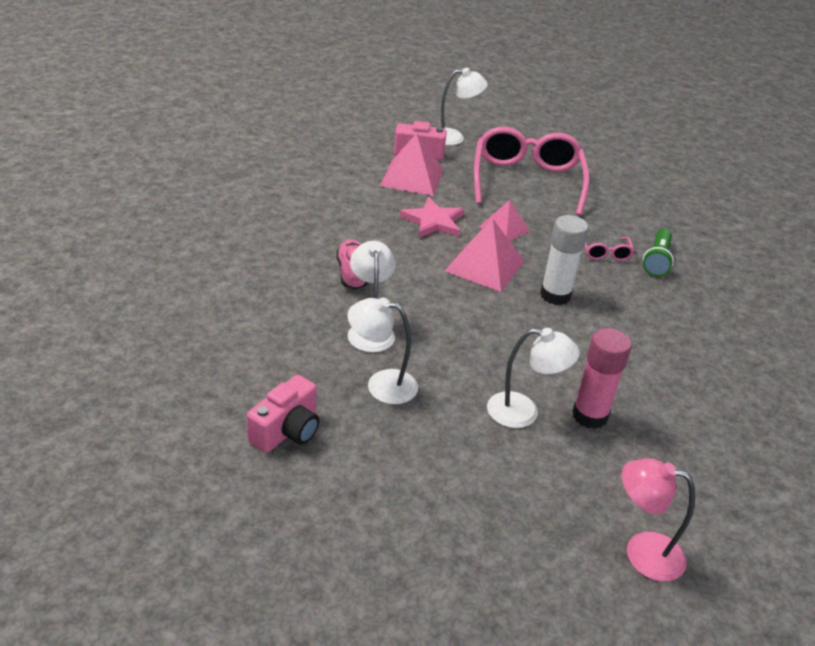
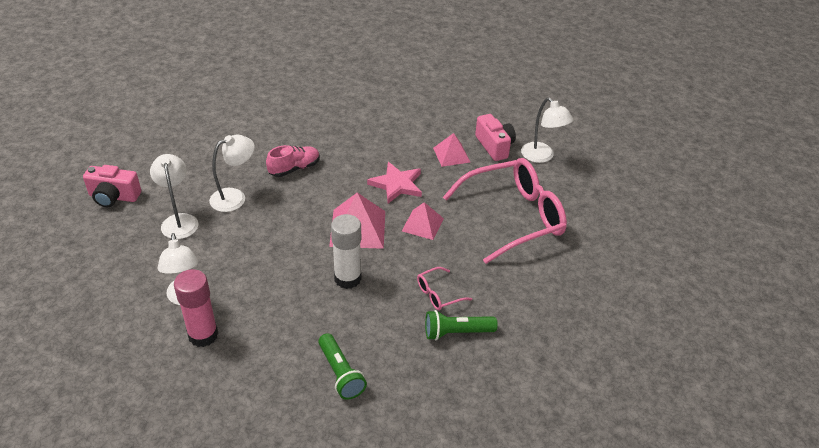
camera: 65 degrees right, 5 degrees up
pink pyramid [380,133,444,196] -> pink pyramid [433,133,470,167], size x0.63
pink lamp [622,458,695,581] -> none
none -> green flashlight [318,333,367,400]

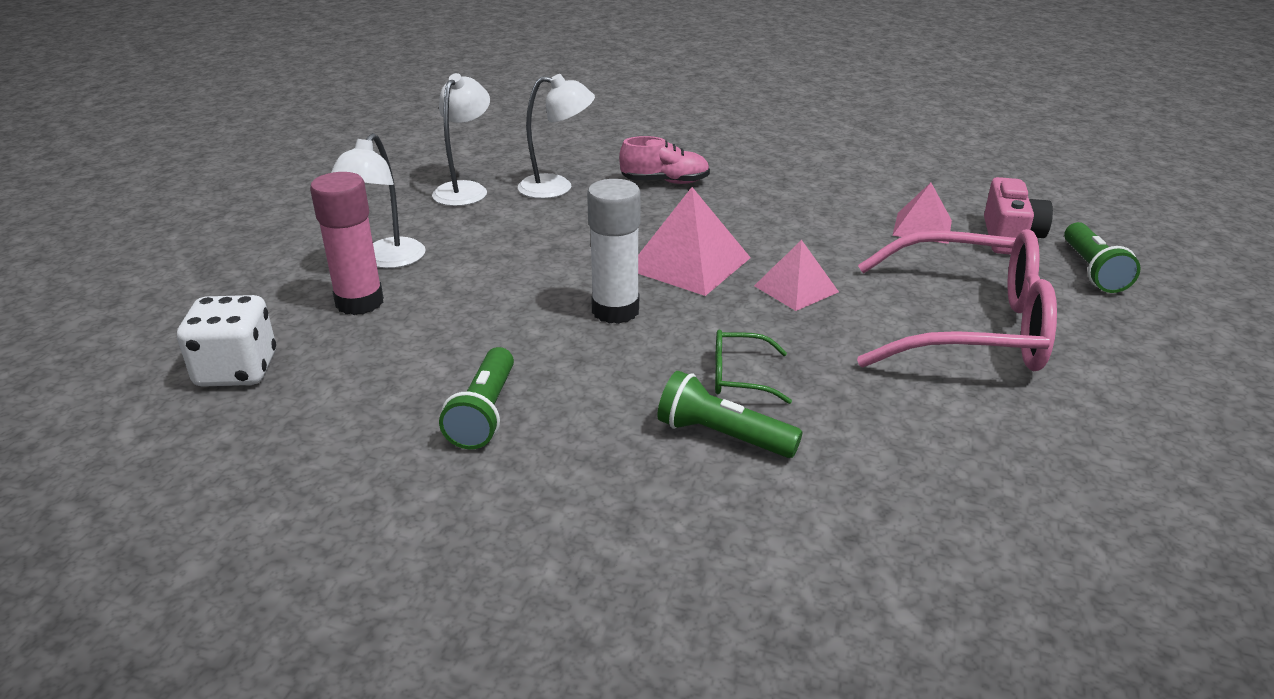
camera: 35 degrees right, 10 degrees down
pink camera [83,165,141,207] -> none
pink star [367,162,422,203] -> none
pink glasses [417,267,472,310] -> green glasses [715,330,792,404]
white lamp [521,98,573,163] -> green flashlight [1064,222,1141,293]
none -> white dice [177,295,276,387]

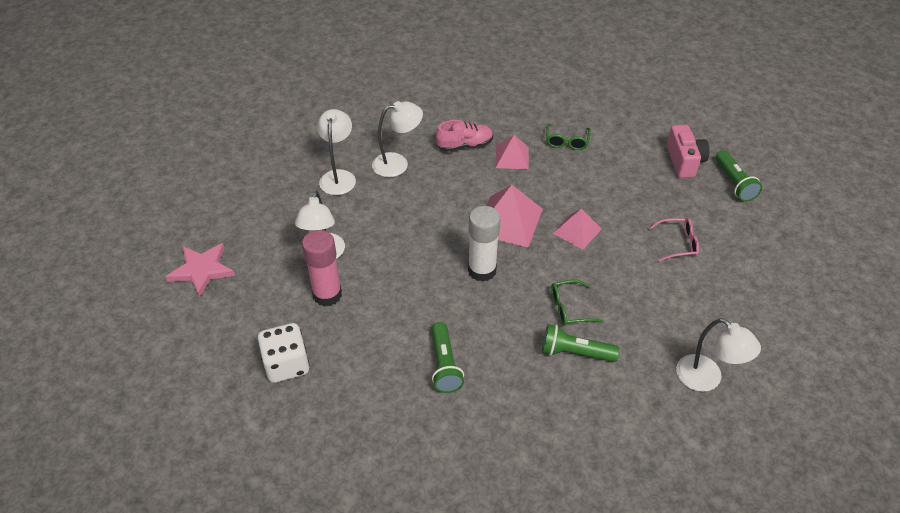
camera: 15 degrees left, 15 degrees up
pink glasses [857,229,1057,371] -> pink glasses [648,218,699,261], size x0.41
pink pyramid [892,183,952,244] -> pink pyramid moved to [496,135,529,169]
none -> pink star [166,243,235,298]
none -> green glasses [546,124,591,150]
none -> white lamp [676,318,761,392]

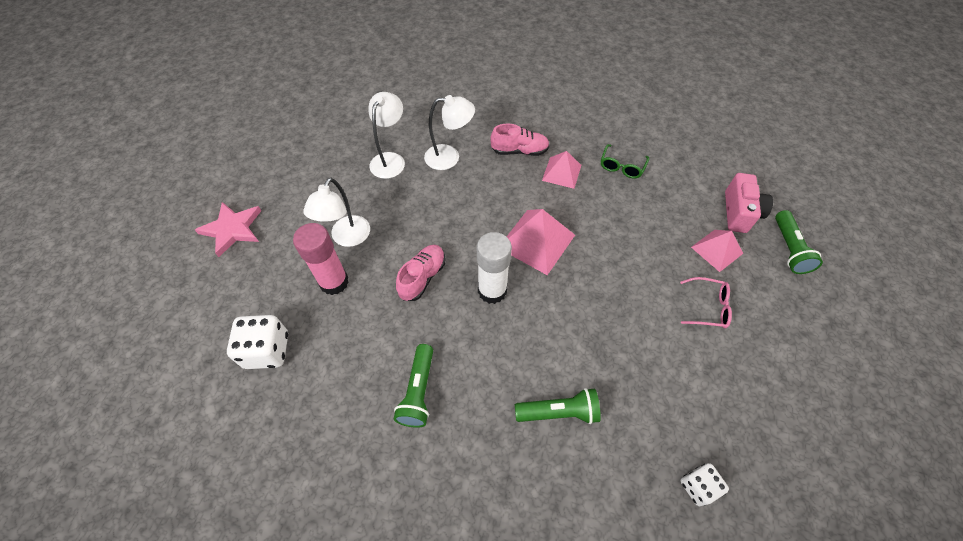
camera: 15 degrees right, 10 degrees up
green flashlight [542,324,620,362] -> green flashlight turned 150 degrees clockwise [515,388,601,424]
green glasses [551,280,603,326] -> none
pink pyramid [553,209,602,250] -> pink pyramid moved to [691,230,744,272]
white lamp [676,318,761,392] -> white dice [681,463,729,506]
none -> pink shoe [396,245,445,301]

